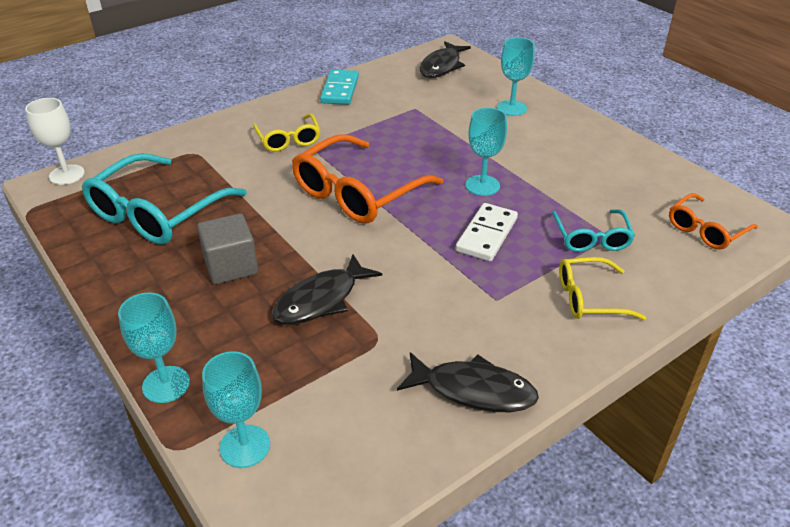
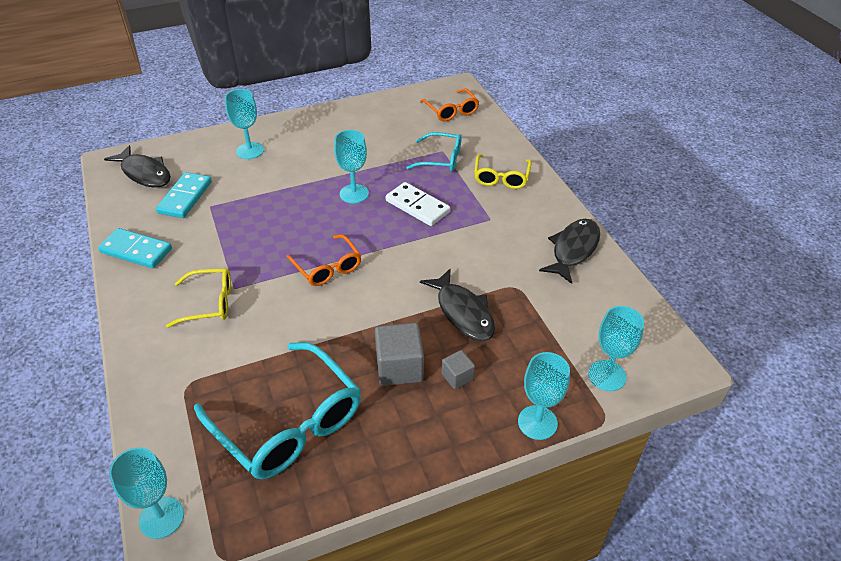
camera: 75 degrees left, 5 degrees up
white goblet [25,98,85,185] -> turquoise goblet [109,447,184,539]
orange glasses [292,134,443,224] -> orange glasses [287,234,362,286], size x0.56
none -> turquoise domino [156,172,212,218]
none -> grey cube [442,350,475,389]

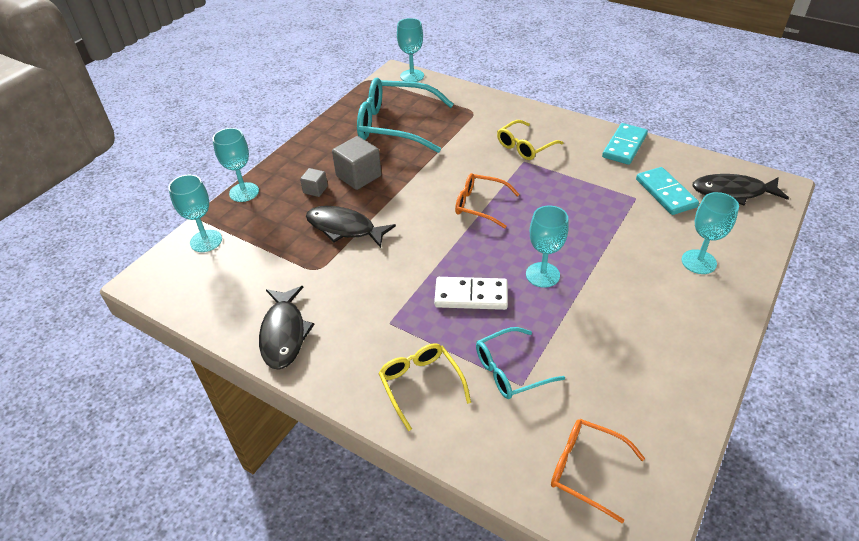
camera: 145 degrees right, 0 degrees up
turquoise domino [98,228,172,268] -> turquoise domino turned 45 degrees counterclockwise [602,123,648,165]

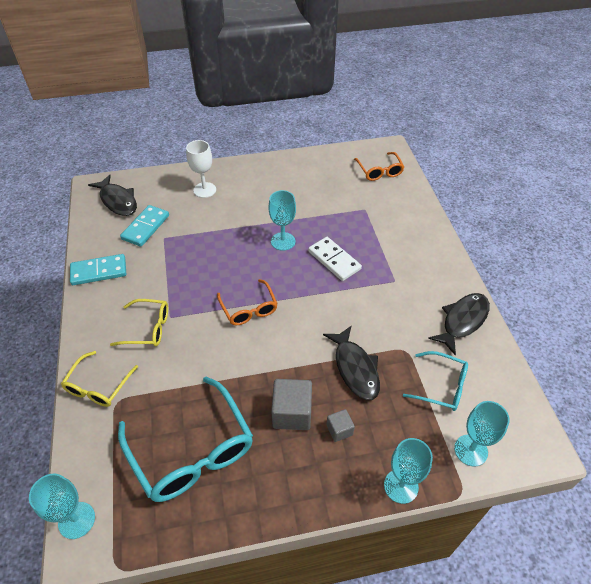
camera: 135 degrees left, 5 degrees up
yellow glasses [378,343,471,431] -> yellow glasses moved to [61,351,138,407]
turquoise glasses [476,327,565,399] -> turquoise glasses moved to [403,351,468,411]
turquoise goblet [682,192,739,274] -> white goblet [186,140,216,198]

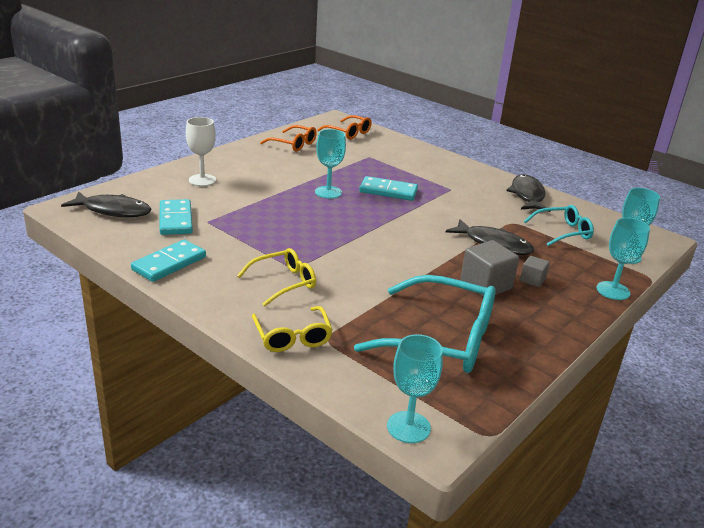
camera: 40 degrees left, 20 degrees down
orange glasses [217,279,278,325] -> orange glasses moved to [260,125,317,152]
white domino [308,237,362,281] -> turquoise domino [359,176,418,201]

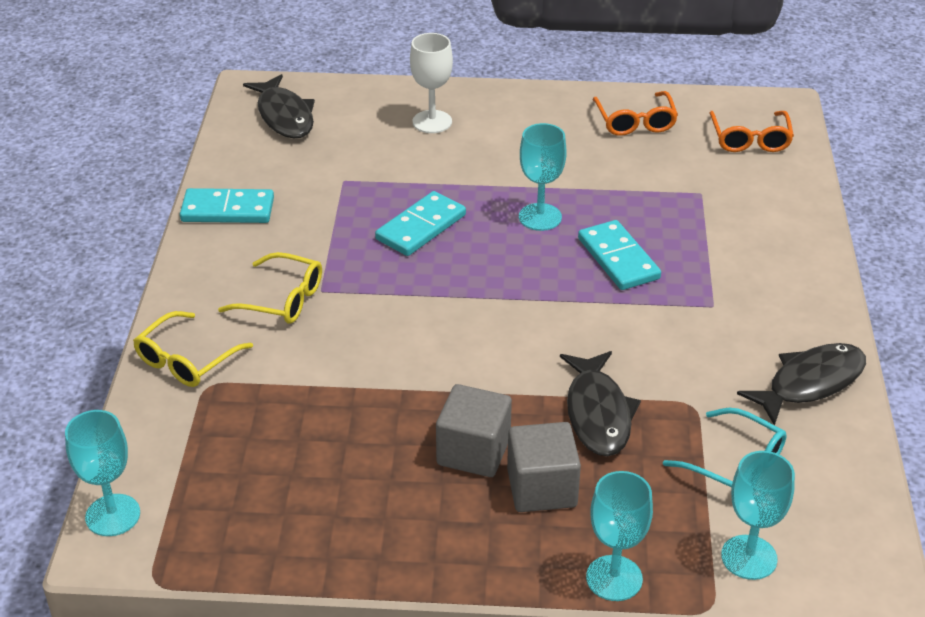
camera: 55 degrees right, 10 degrees up
turquoise domino [160,199,193,235] -> turquoise domino moved to [375,191,466,256]
turquoise glasses [354,275,496,373] -> none
grey cube [520,256,550,287] -> grey cube [507,422,581,512], size x1.80

